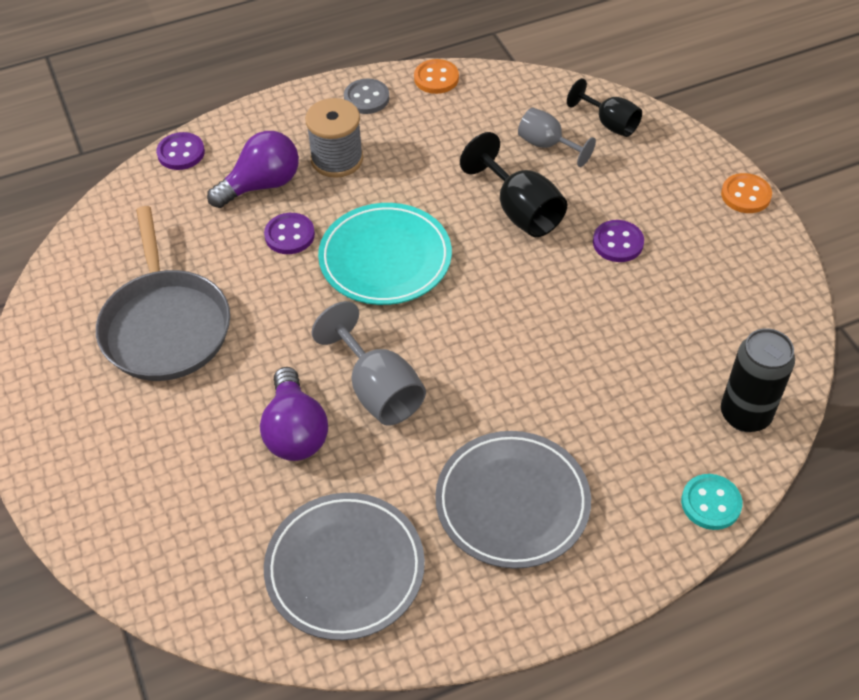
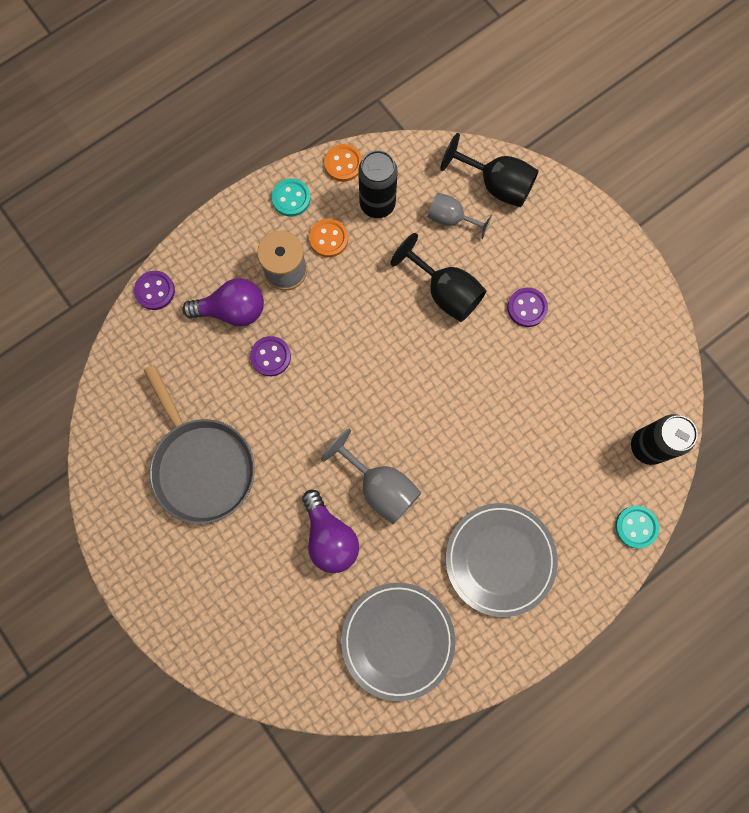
camera: 15 degrees left, 25 degrees up
purple light bulb [207,131,299,208] -> purple light bulb turned 45 degrees clockwise [182,278,264,327]
turquoise plate [318,203,452,305] -> none
grey button [344,79,389,114] -> turquoise button [271,178,311,217]
black goblet [567,78,642,137] -> black goblet [440,133,539,207], size x1.50
orange button [721,173,772,213] -> orange button moved to [309,219,348,257]
none -> black can [358,150,398,218]

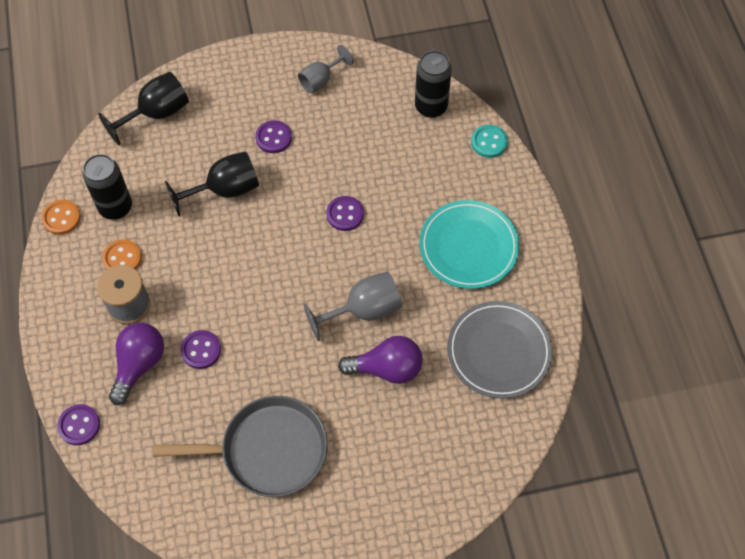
camera: 65 degrees left, 15 degrees down
turquoise button [271,178,311,217] -> none
grey goblet [428,193,493,239] -> grey goblet moved to [298,45,353,93]
grey plate [446,503,558,617] -> turquoise plate [419,200,520,289]
none -> purple button [326,196,364,231]

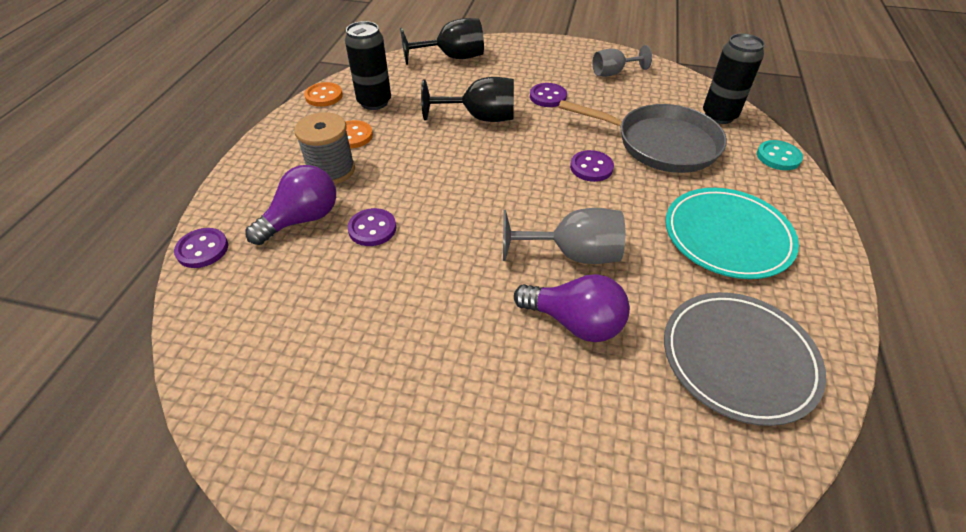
camera: 25 degrees right, 15 degrees down
grey pan [153,396,328,497] -> grey pan moved to [559,100,727,173]

